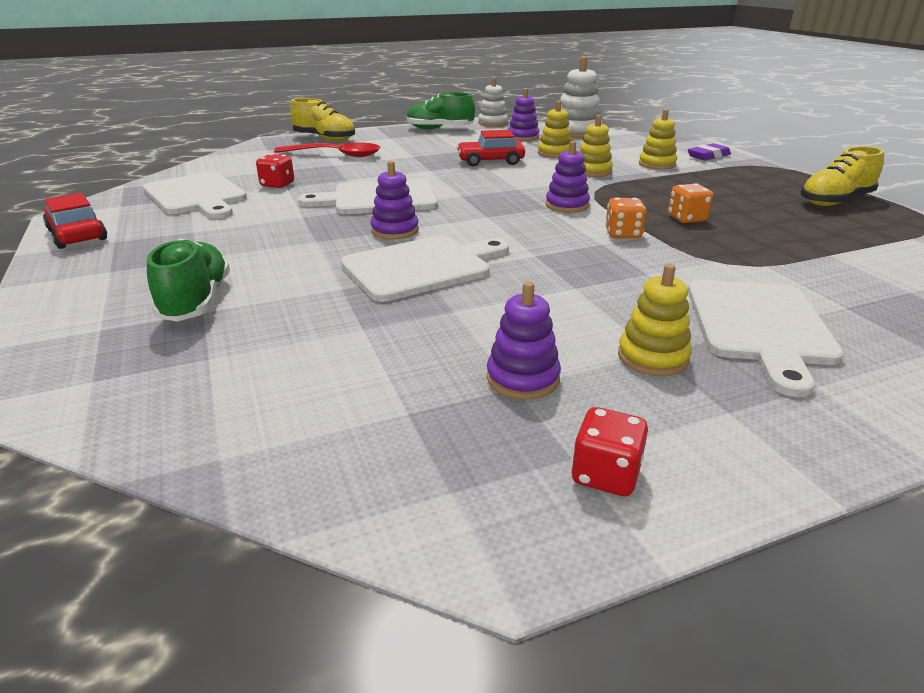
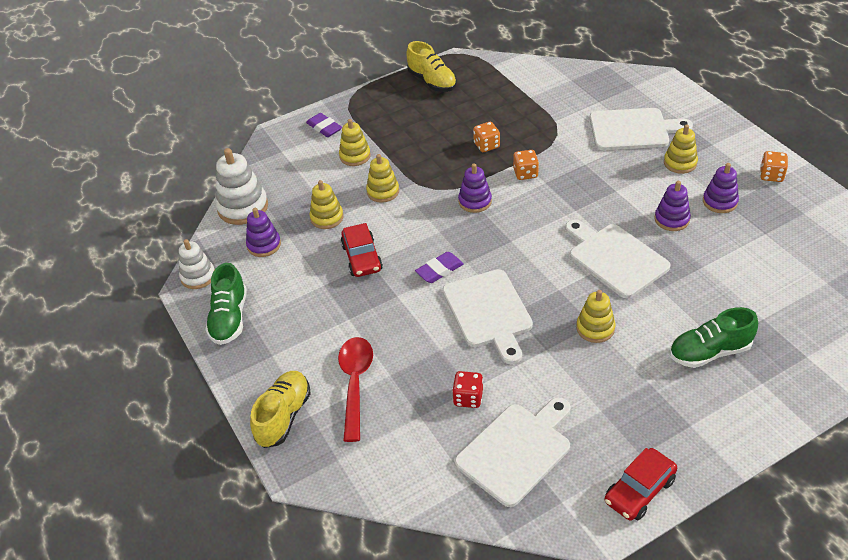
camera: 95 degrees left, 15 degrees up
purple stacking toy [370,161,419,240] -> purple stacking toy moved to [655,181,691,231]
red dice [571,407,648,496] -> orange dice [760,151,788,182]
none -> purple eraser [415,252,464,283]
none -> yellow stacking toy [576,290,615,343]

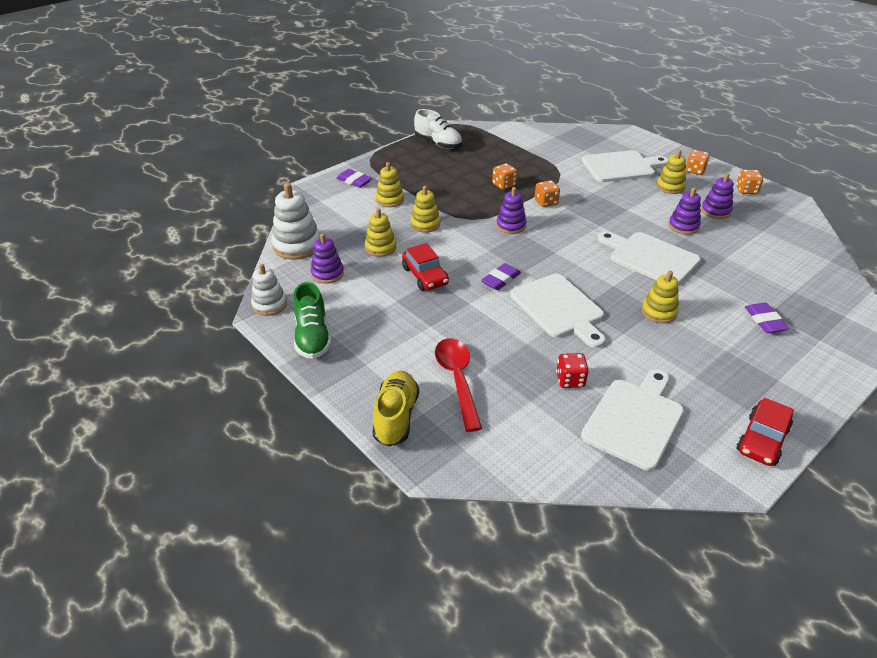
camera: 15 degrees left, 5 degrees down
yellow shoe [406,41,457,92] -> white shoe [414,109,462,149]
green shoe [670,307,758,368] -> purple eraser [745,303,789,333]
none -> orange dice [685,150,710,175]

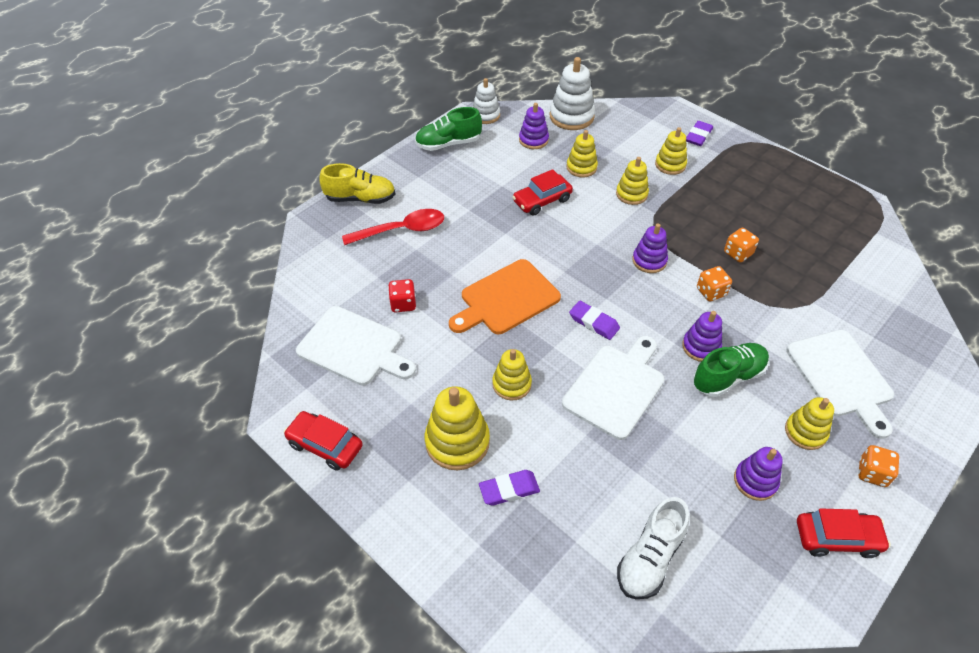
camera: 85 degrees right, 10 degrees up
white shoe [414,109,462,149] -> white shoe moved to [617,497,690,599]
purple eraser [481,263,521,290] -> purple eraser moved to [569,300,620,340]
white cutting board [511,273,606,348] -> orange cutting board [449,259,561,334]
purple stacking toy [669,188,701,235] -> purple stacking toy moved to [682,311,722,362]
orange dice [736,170,763,194] -> red car [797,508,891,558]
none -> yellow stacking toy [425,386,490,470]
none -> green shoe [693,343,769,397]

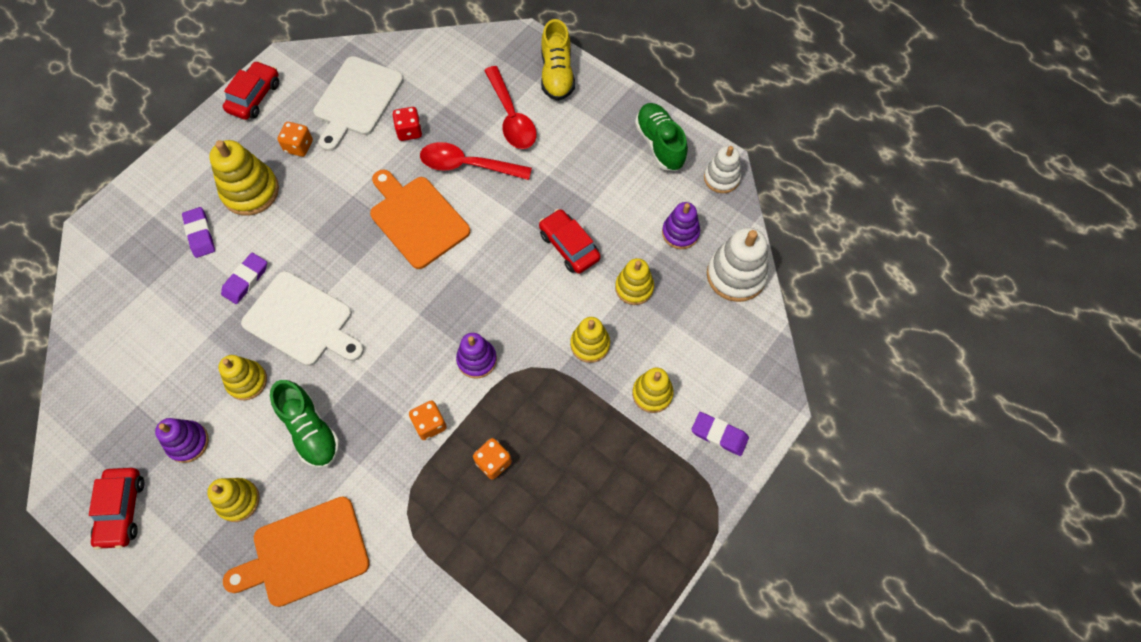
camera: 85 degrees right, 15 degrees up
yellow stacking toy [492,349,532,401] -> yellow stacking toy moved to [218,355,267,401]
purple eraser [569,300,620,340] -> purple eraser moved to [221,253,267,304]
white shoe [617,497,690,599] -> none
purple stacking toy [682,311,722,362] -> none
white cutting board [786,330,894,439] -> orange cutting board [223,496,370,607]
orange dice [858,445,899,487] -> orange dice moved to [277,122,313,157]
none -> red spoon [420,142,532,180]

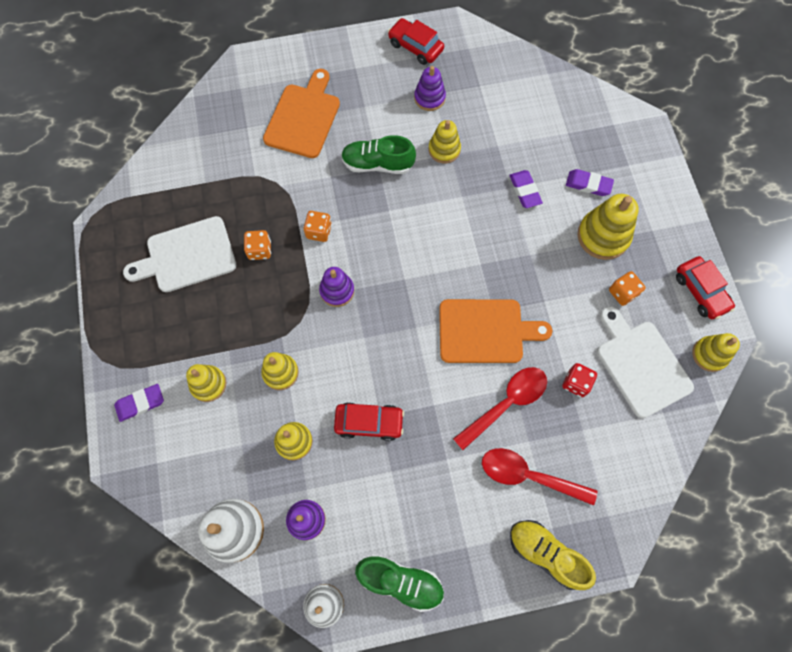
camera: 130 degrees right, 5 degrees up
yellow stacking toy [207,478,260,522] -> yellow stacking toy moved to [692,333,740,372]
white cutting board [241,271,364,366] -> white cutting board moved to [123,216,236,292]

